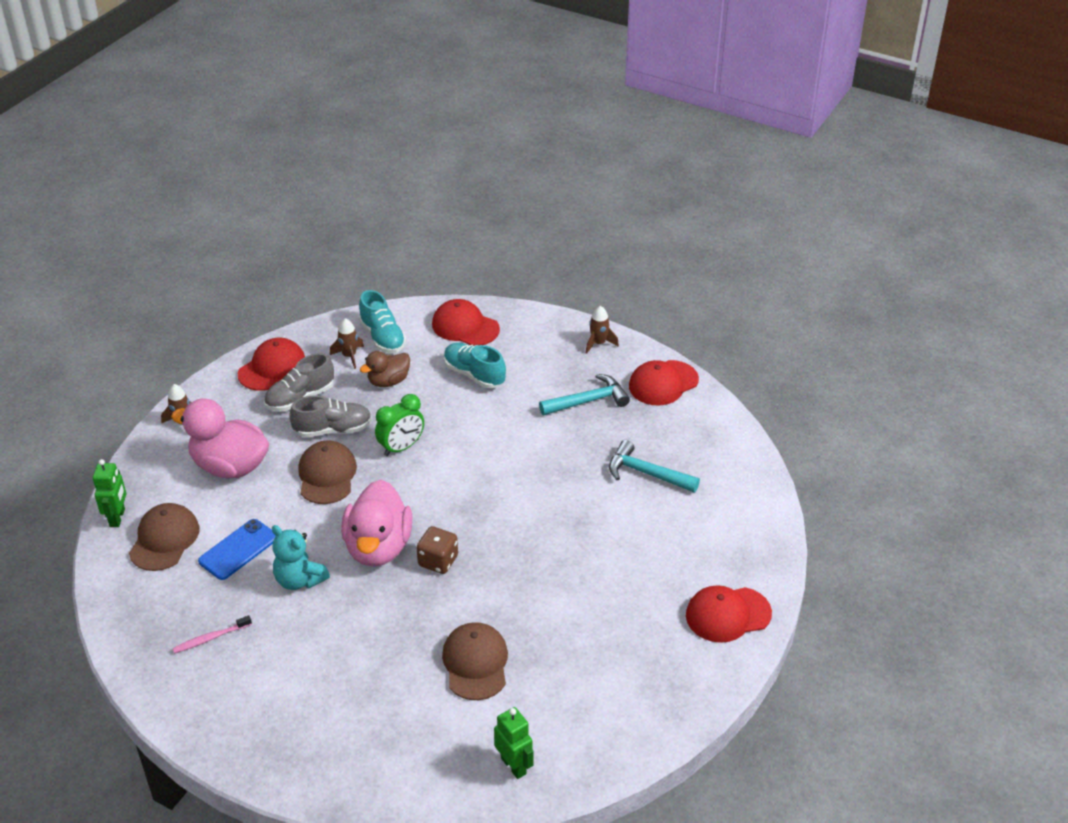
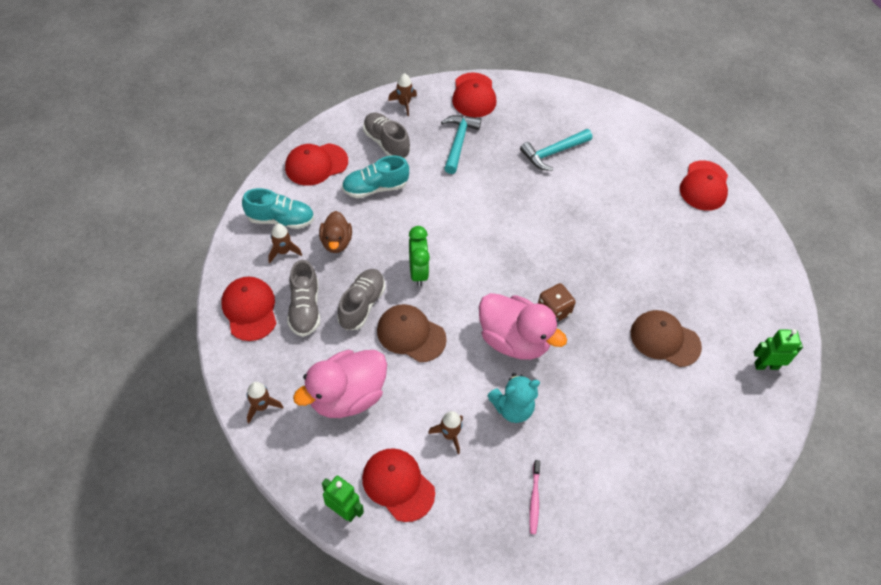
camera: 60 degrees left, 15 degrees up
brown cap [129,503,199,571] -> red cap [362,448,435,522]
blue phone [198,519,276,580] -> brown rocket [428,411,463,454]
none -> grey shoe [363,113,410,158]

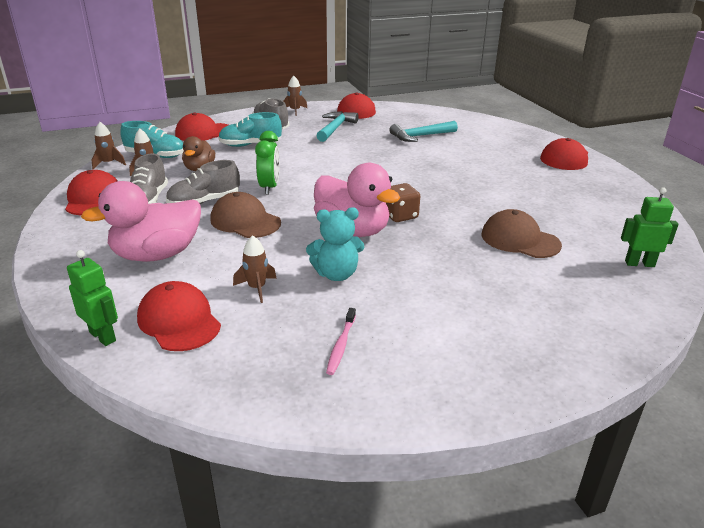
camera: 10 degrees right, 25 degrees down
brown rocket [247,382,283,423] -> brown rocket moved to [92,122,126,169]
grey shoe [337,269,385,330] -> grey shoe turned 150 degrees counterclockwise [166,160,240,204]

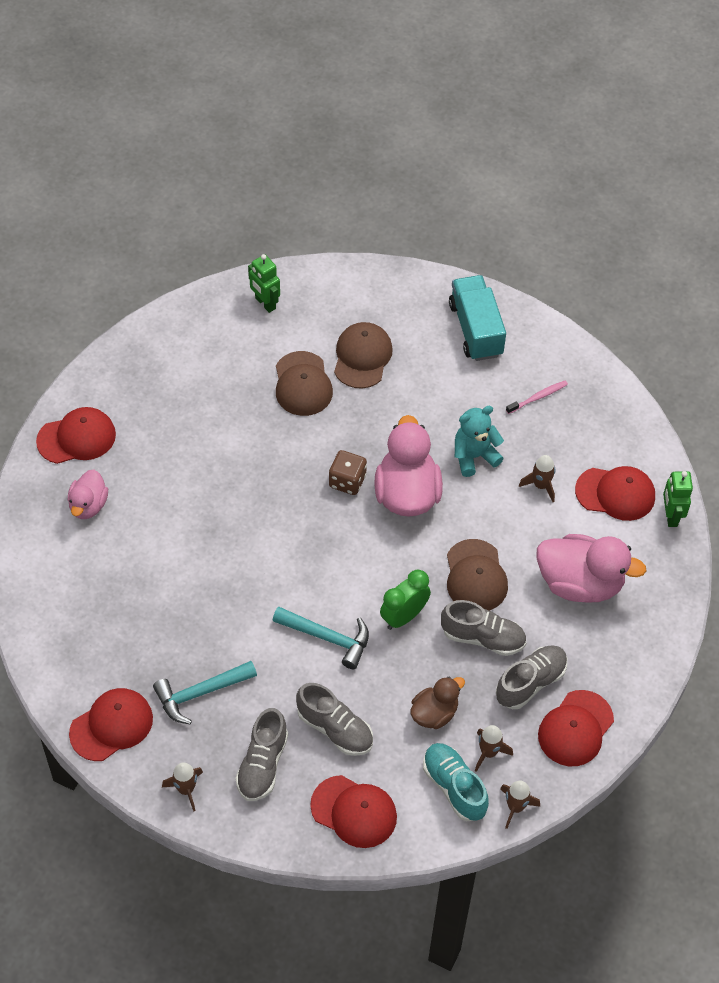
camera: 135 degrees left, 25 degrees up
red cap [137,281,221,351] -> red cap turned 90 degrees counterclockwise [575,466,655,521]
turquoise shoe [218,112,282,147] -> grey shoe [296,683,373,756]
turquoise teddy bear [306,207,364,281] -> turquoise teddy bear turned 60 degrees counterclockwise [455,406,504,477]
turquoise hammer [389,121,458,142] -> turquoise hammer moved to [272,607,369,669]
none -> pink duck [68,469,108,519]
none -> brown cap [334,322,393,389]
none -> turquoise truck [449,275,506,361]

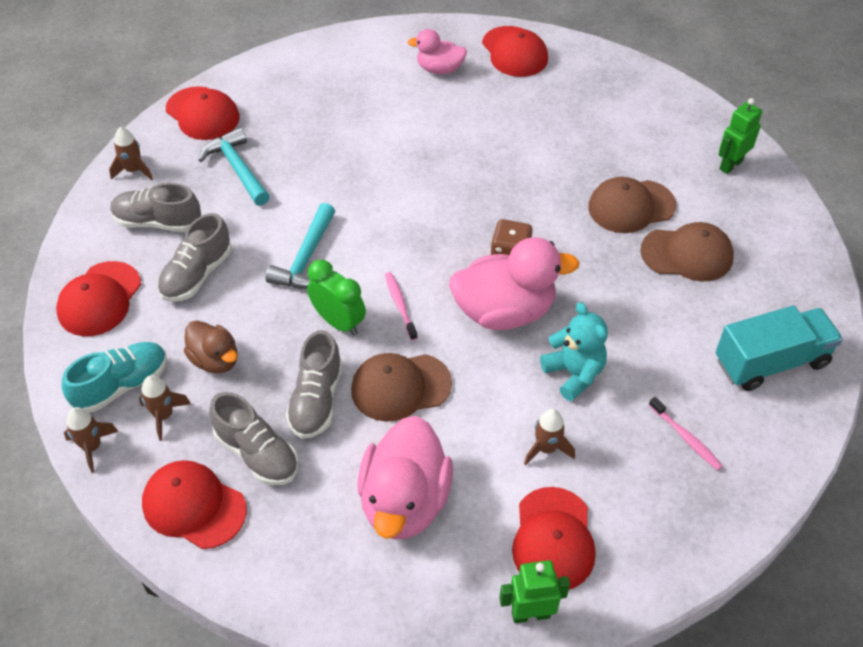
camera: 85 degrees right, 5 degrees down
none -> pink toothbrush [385,272,418,341]

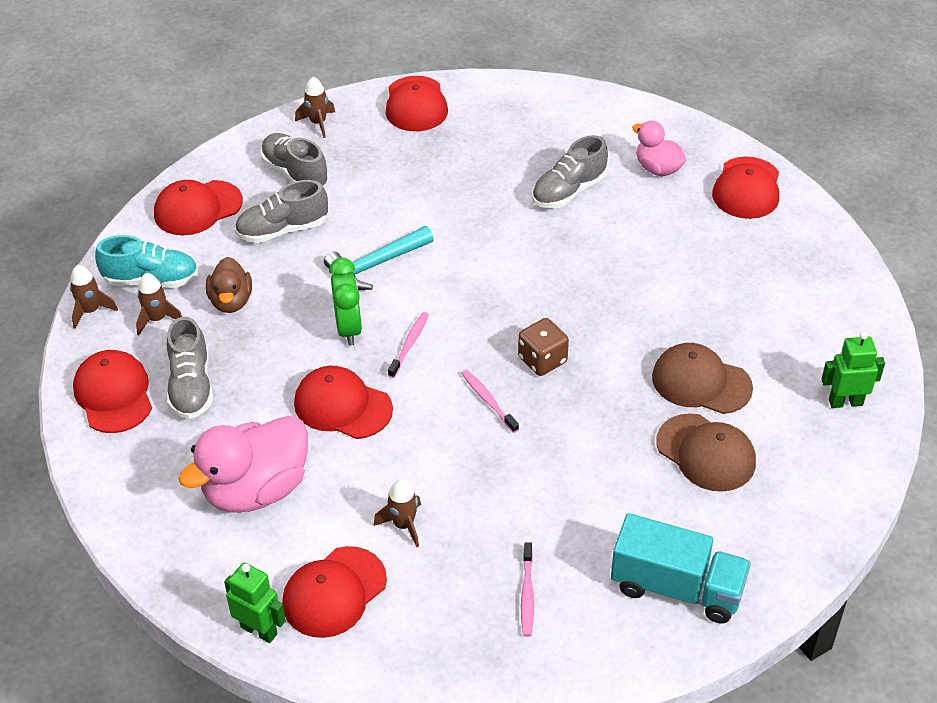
camera: 40 degrees right, 5 degrees down
turquoise hammer [199,128,270,206] -> none
grey shoe [285,330,343,439] -> grey shoe moved to [532,135,608,208]
brown cap [351,353,452,422] -> red cap [294,366,393,439]
pink duck [449,237,579,330] -> pink toothbrush [461,370,519,433]
turquoise teddy bear [540,302,608,401] -> none

